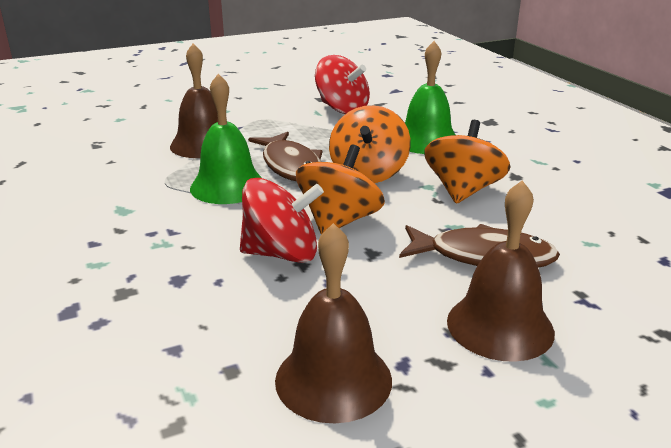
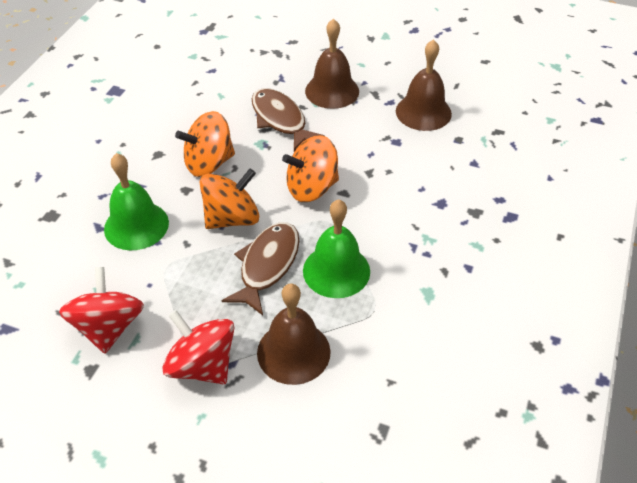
camera: 135 degrees left, 20 degrees up
red spinning top [240,178,324,263] -> red spinning top moved to [162,310,234,384]

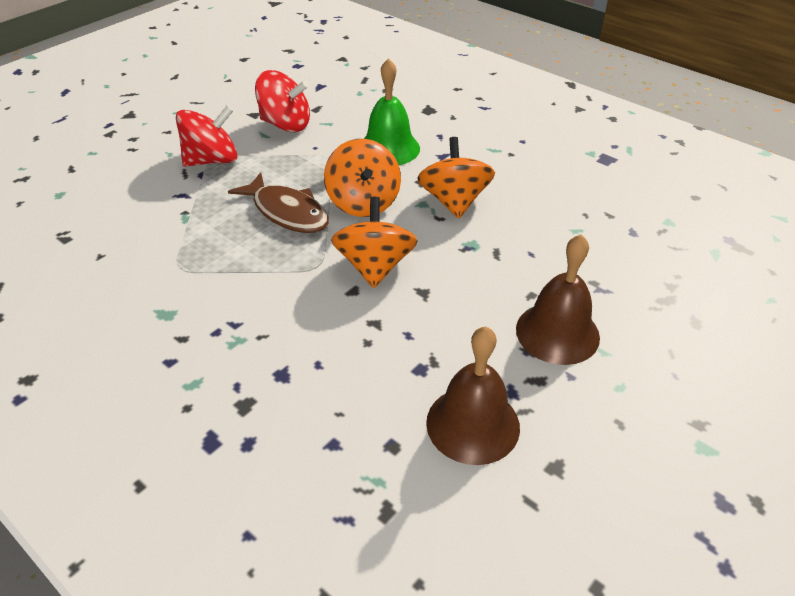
camera: 110 degrees right, 5 degrees down
brown fish [252,88,324,151] -> none
brown bell [257,283,331,385] -> none
green bell [303,199,370,298] -> none

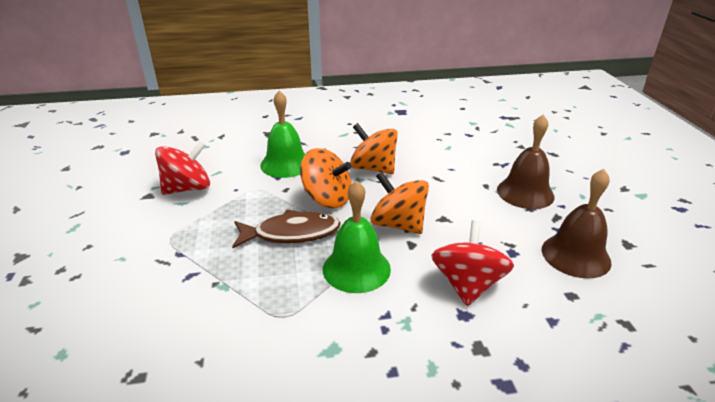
camera: 50 degrees left, 10 degrees down
red spinning top [176,105,237,167] -> red spinning top moved to [431,220,514,306]
none -> green bell [323,180,391,293]

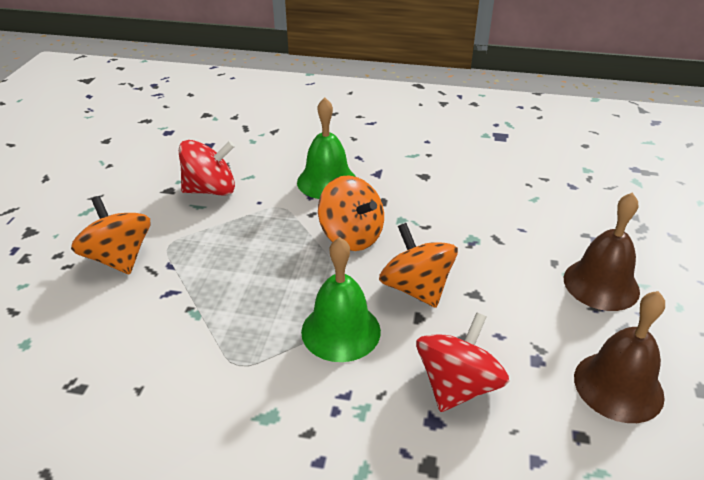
camera: 20 degrees right, 5 degrees up
brown fish [232,209,341,248] -> none
orange spinning top [350,123,398,174] -> orange spinning top moved to [71,196,150,274]

